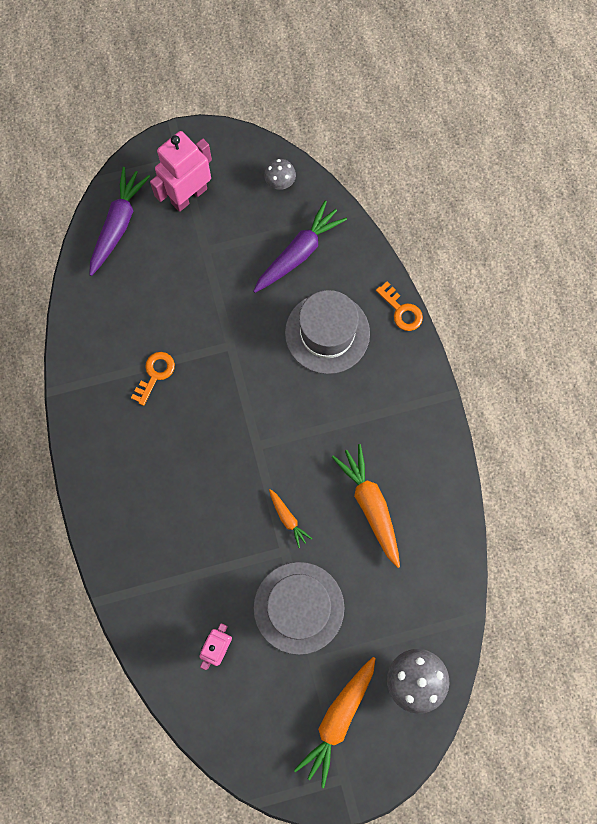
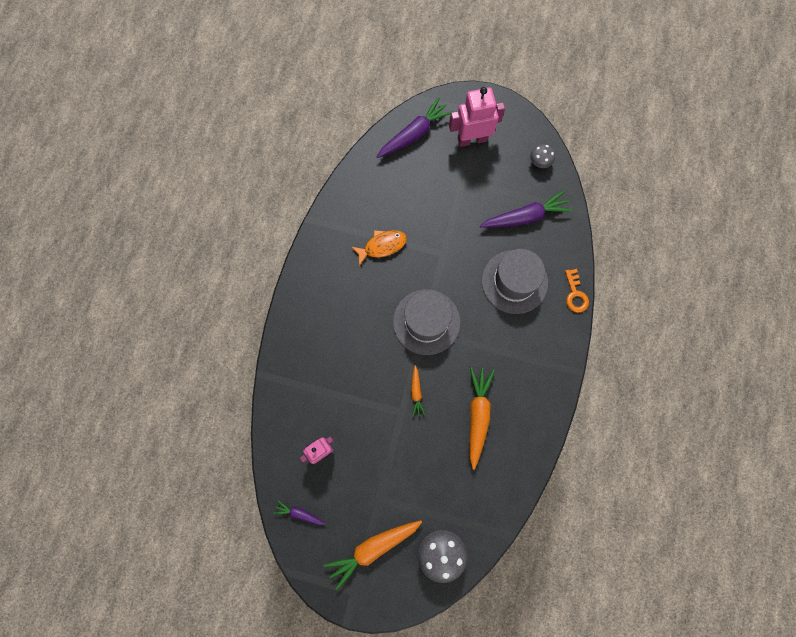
camera: 30 degrees right, 0 degrees up
orange key [131,352,175,406] -> orange fish [351,230,407,266]
grey hat [253,562,344,655] -> grey hat moved to [393,289,460,355]
none -> purple carrot [273,501,326,525]

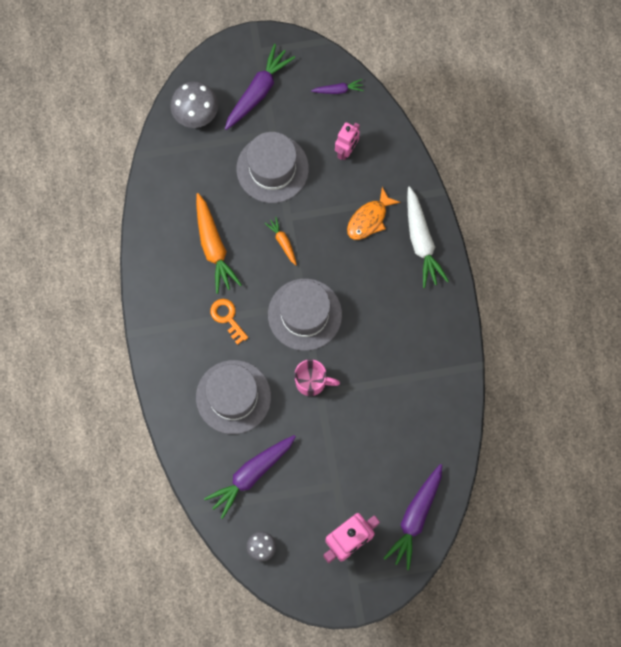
camera: 155 degrees right, 0 degrees up
orange carrot [323,520,422,590] -> purple carrot [225,44,295,130]
orange fish [351,230,407,266] -> orange fish moved to [347,187,400,240]
orange key [565,269,589,313] -> orange key moved to [210,299,248,345]
none -> grey hat [237,132,309,203]
none -> pink mug [294,359,340,396]
none -> white carrot [407,186,449,288]

